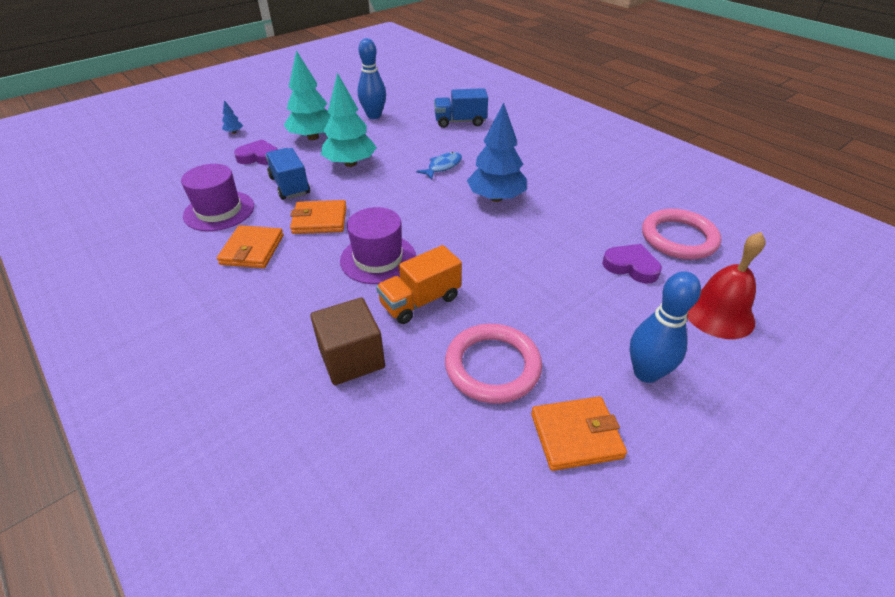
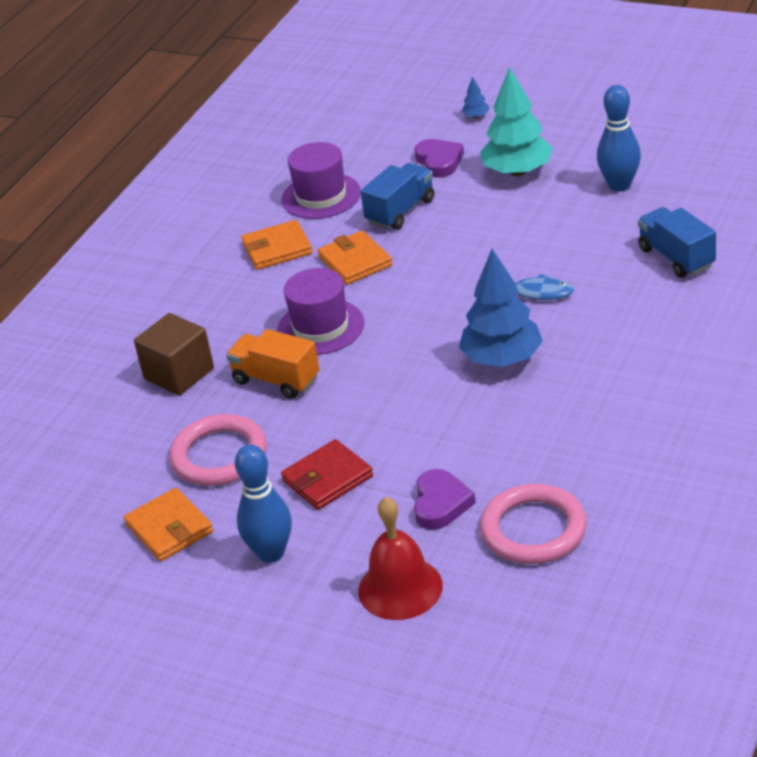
camera: 70 degrees right, 5 degrees down
turquoise tree [321,73,377,167] -> none
none -> red wallet [281,439,373,510]

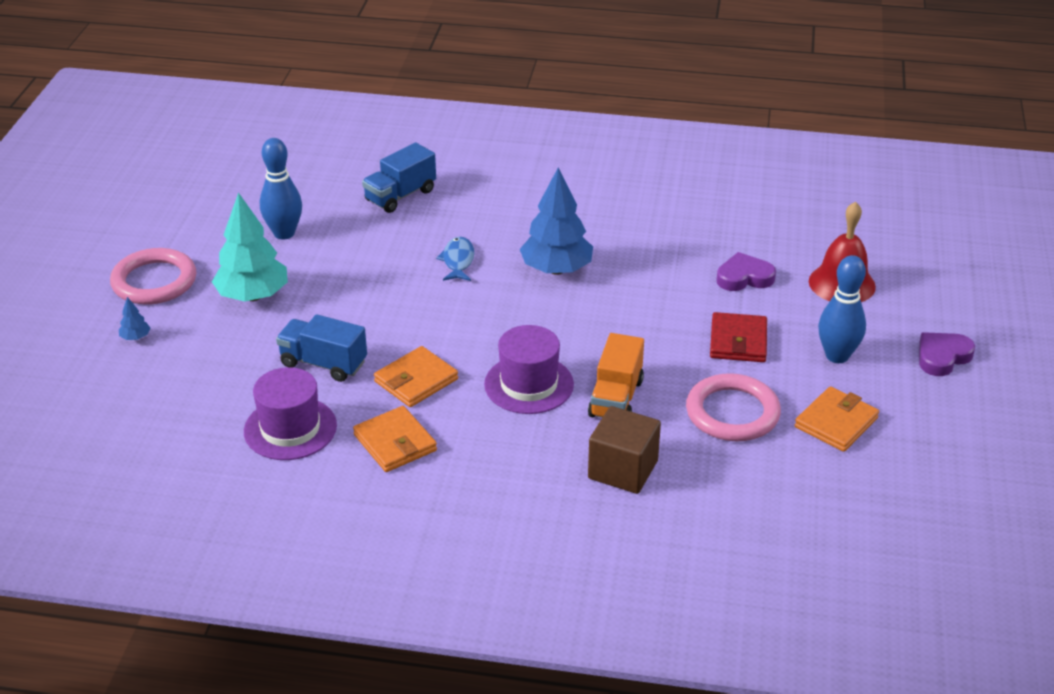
camera: 110 degrees left, 0 degrees up
red wallet [281,439,373,510] -> red wallet turned 60 degrees clockwise [710,312,767,362]
purple heart [414,139,464,178] -> purple heart moved to [919,332,975,376]
pink ring [480,484,587,564] -> pink ring moved to [110,248,196,304]

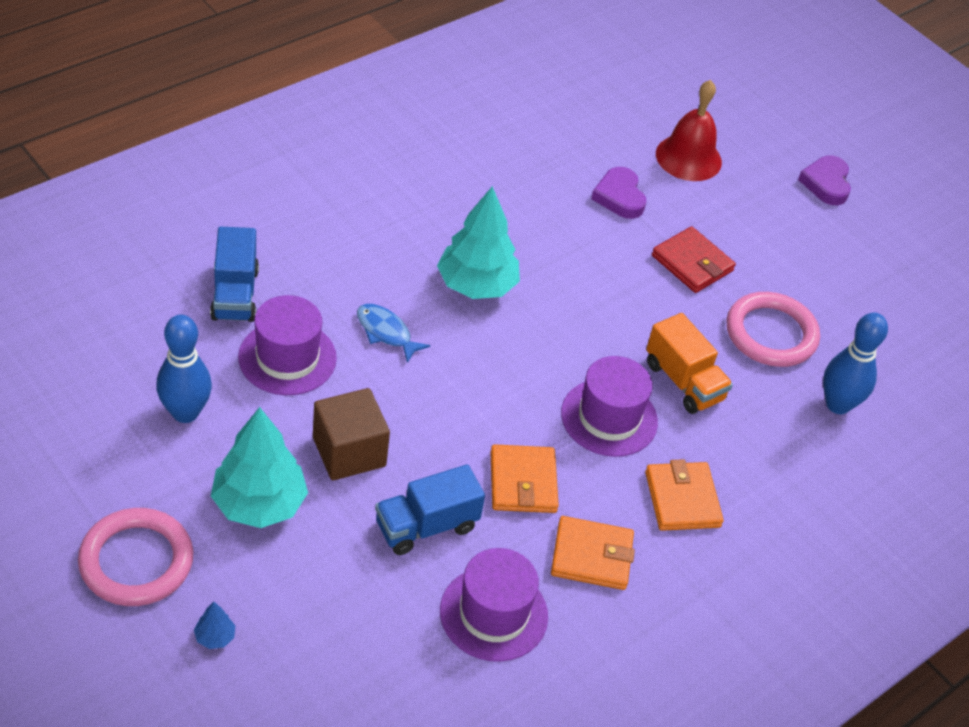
camera: 55 degrees left, 10 degrees up
blue tree [520,167,593,275] -> turquoise tree [437,186,520,299]
brown cube [588,406,661,494] -> brown cube moved to [313,388,390,480]
purple heart [716,252,776,291] -> purple heart turned 45 degrees counterclockwise [591,167,646,219]
orange wallet [795,386,879,452] -> orange wallet moved to [645,459,724,531]
blue bowling pin [818,255,866,363] -> blue bowling pin moved to [823,313,888,414]
none -> purple hat [238,295,337,395]

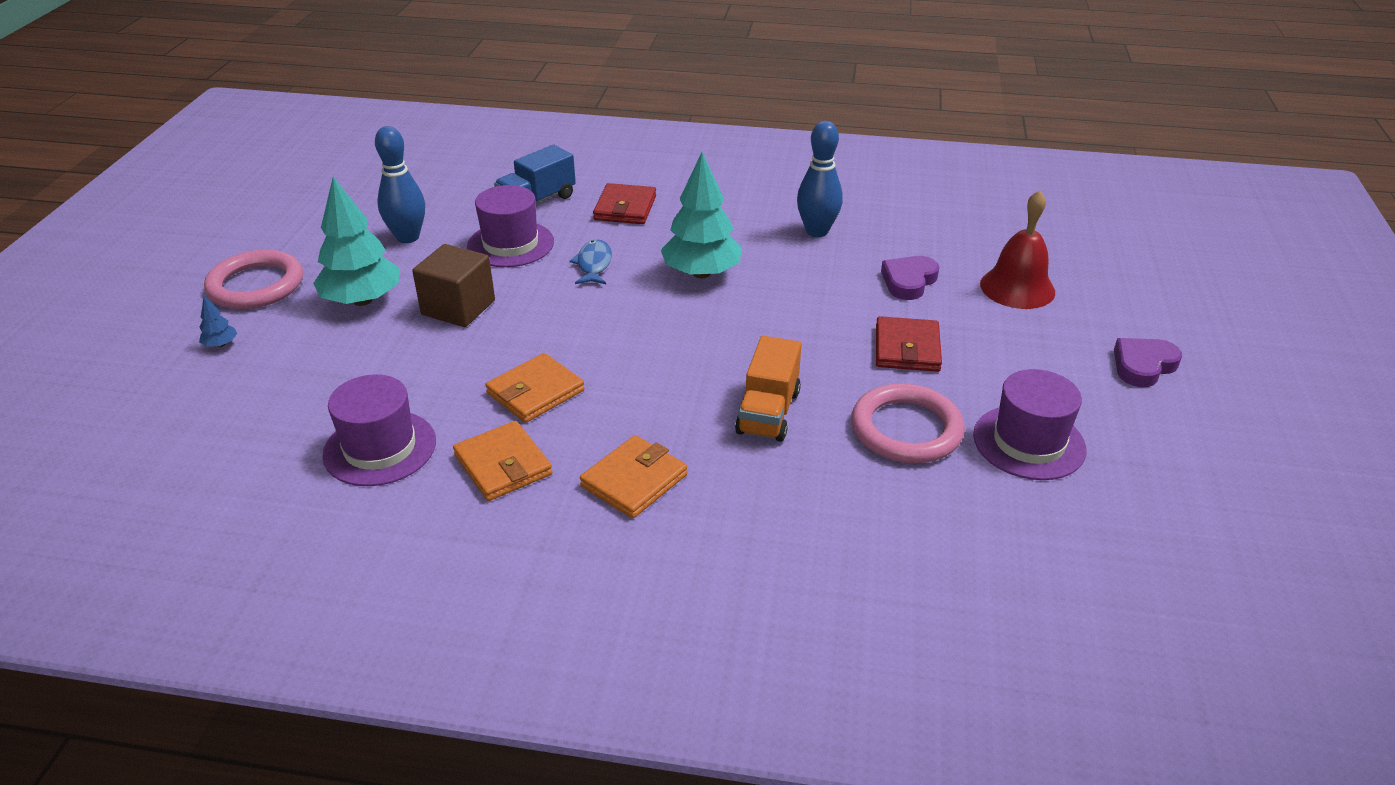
camera: 55 degrees right, 10 degrees down
blue truck [375,464,485,555] -> none
purple hat [561,356,658,457] -> purple hat moved to [973,369,1087,480]
blue bowling pin [823,313,888,414] -> blue bowling pin moved to [797,121,843,237]
none -> red wallet [593,183,656,224]

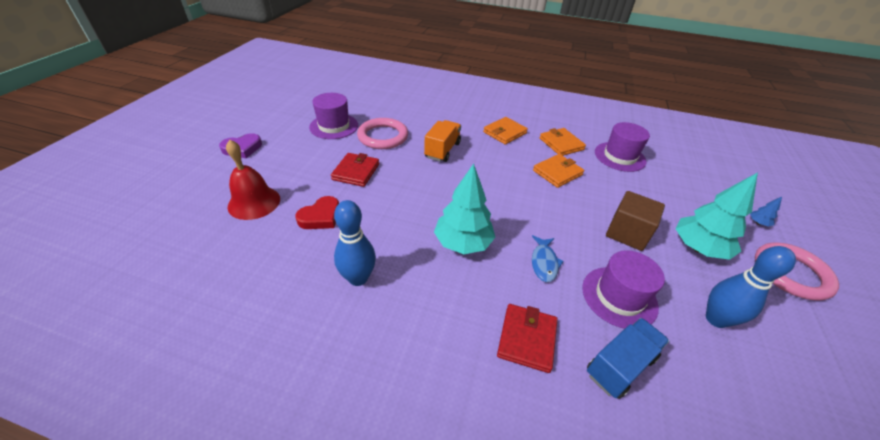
camera: 175 degrees left, 5 degrees up
purple heart [881,256,939,300] -> red heart [295,196,339,229]

